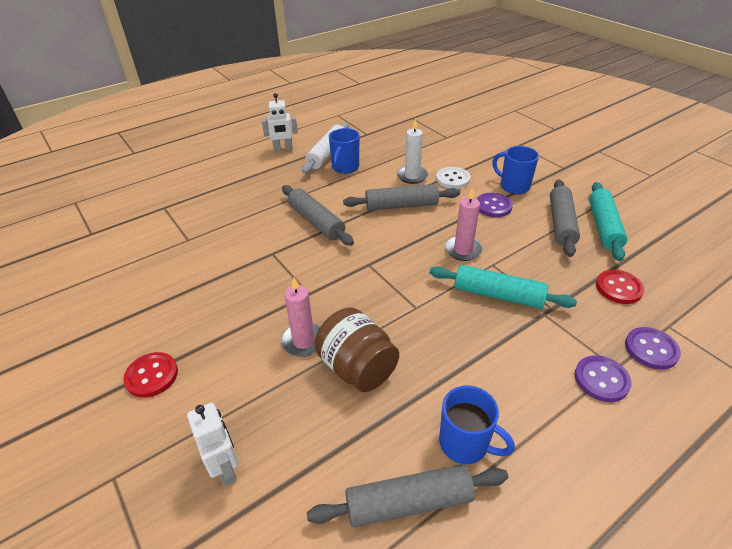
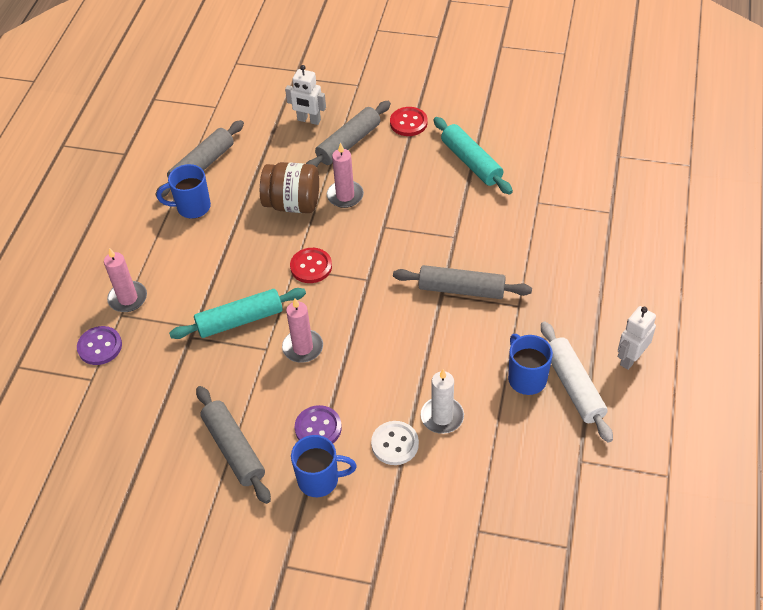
camera: 140 degrees right, 10 degrees up
grey rolling pin [343,184,460,211] -> grey rolling pin moved to [306,101,391,167]
purple button [575,355,632,402] -> pink candle [104,248,147,312]
turquoise rolling pin [589,182,627,261] -> turquoise rolling pin moved to [433,117,513,195]
red button [596,270,644,304] -> red button moved to [290,248,332,283]

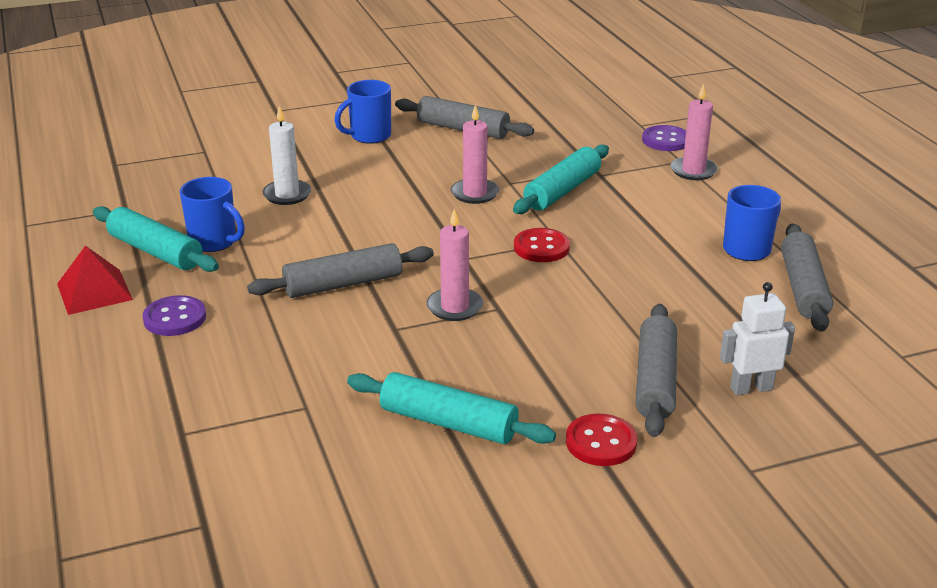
camera: 145 degrees right, 20 degrees down
brown jar [260,162,319,213] -> none
purple button [295,405,342,443] -> purple button moved to [142,295,206,336]
pink candle [327,143,364,208] -> pink candle moved to [427,209,483,321]
white button [371,421,419,465] -> none
white rolling pin [541,322,613,443] -> turquoise rolling pin [93,206,219,272]
white robot [618,306,656,370] -> red pyramid [57,245,133,315]

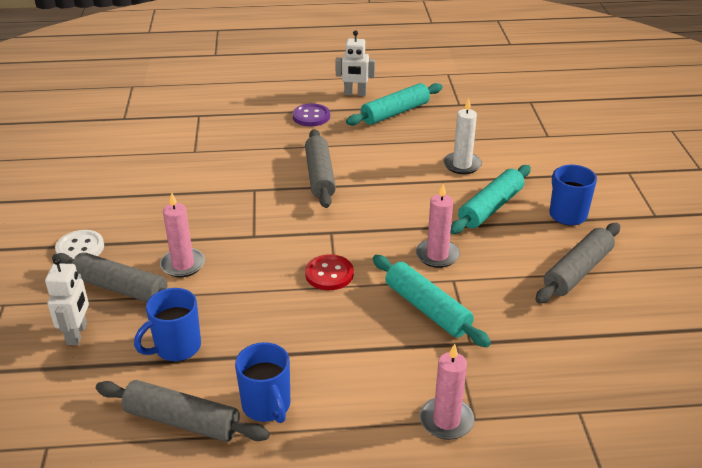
camera: 105 degrees right, 5 degrees up
red pyramid [57,245,133,315] -> white robot [335,31,375,96]
blue mug [180,177,245,252] -> blue mug moved to [134,288,201,362]
turquoise rolling pin [347,372,556,444] -> turquoise rolling pin moved to [451,165,531,234]
pink candle [427,209,483,321] -> pink candle moved to [160,193,205,277]
red button [566,413,637,466] -> white button [55,230,104,259]
purple button [642,125,686,151] -> none

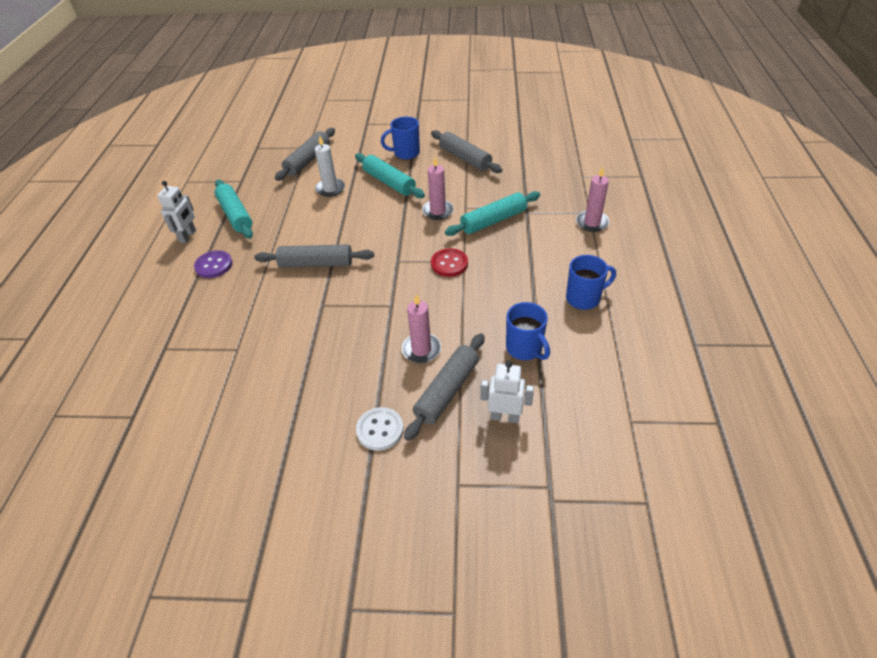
camera: 80 degrees left, 10 degrees up
grey rolling pin [96,380,270,442] -> grey rolling pin moved to [275,128,335,181]

